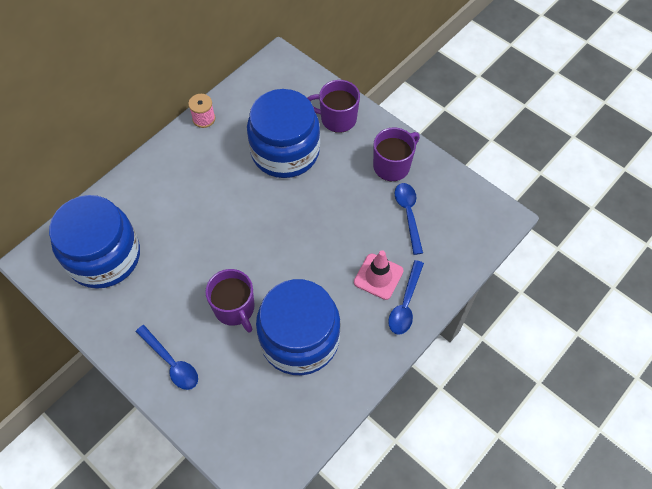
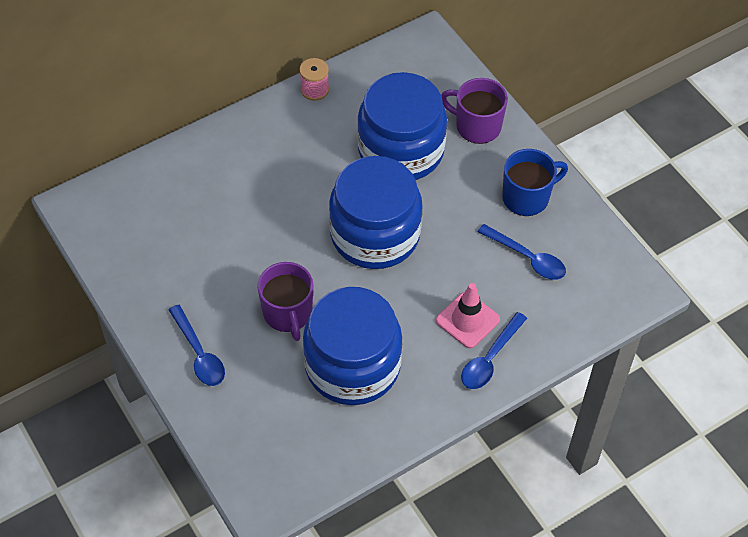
camera: 15 degrees right, 5 degrees down
blue jar [49,195,140,289] -> blue jar moved to [329,156,423,269]
purple mug [373,127,420,181] -> blue mug [502,149,568,216]
blue spoon [395,183,423,255] -> blue spoon turned 120 degrees clockwise [478,224,566,280]

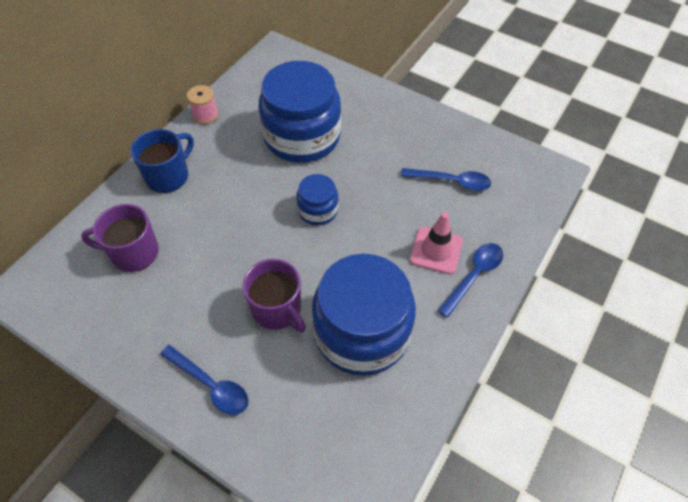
camera: 25 degrees left, 0 degrees up
blue jar [329,156,423,269] -> blue jar [296,174,339,225], size x0.48
purple mug [441,78,508,144] -> purple mug moved to [81,204,159,272]
blue spoon [461,312,527,389] -> blue spoon turned 150 degrees counterclockwise [437,243,503,318]
blue mug [502,149,568,216] -> blue mug moved to [130,129,194,193]

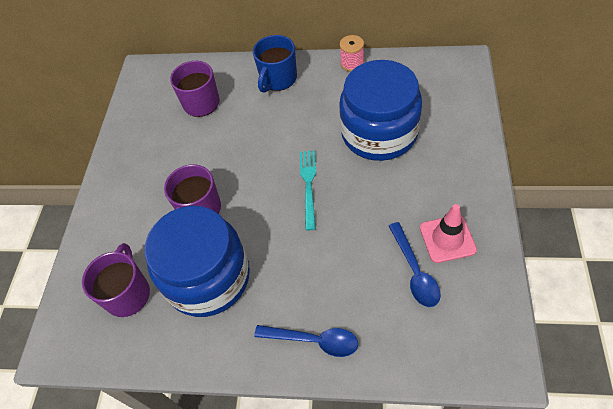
camera: 70 degrees right, 0 degrees up
blue mug [130,129,194,193] -> blue mug turned 105 degrees clockwise [253,35,297,93]
blue spoon [160,345,248,415] -> none
blue jar [296,174,339,225] -> turquoise fork [300,150,316,230]
pink traffic cone [410,212,463,274] -> pink traffic cone moved to [420,204,477,263]
none -> purple mug [82,243,150,317]

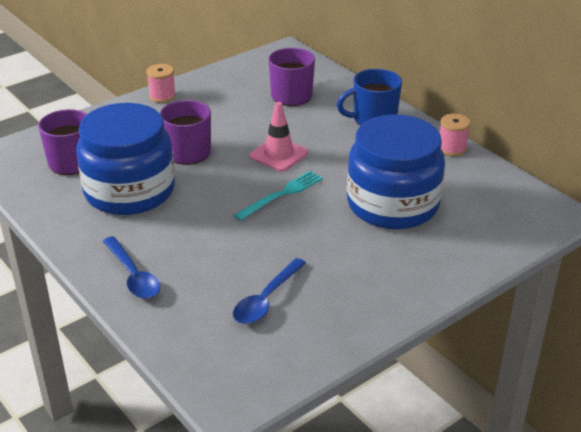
camera: 40 degrees right, 20 degrees down
pink traffic cone [420,204,477,263] -> pink traffic cone moved to [250,102,308,172]
none -> pink spool [147,64,176,103]

